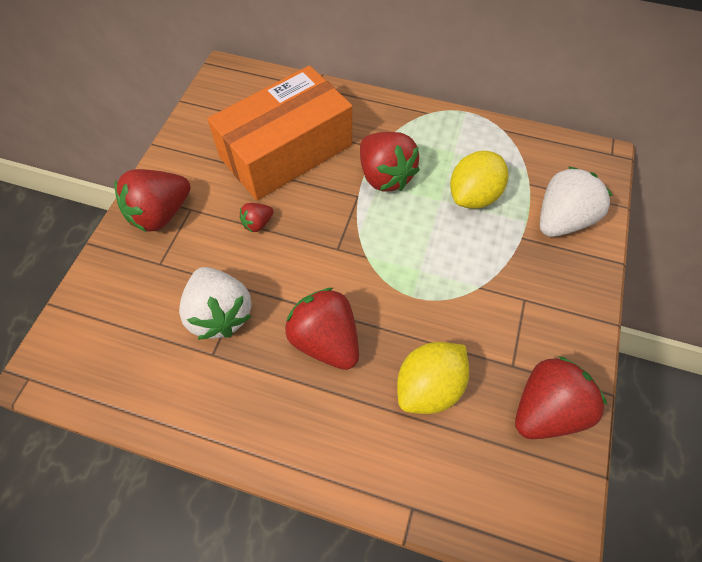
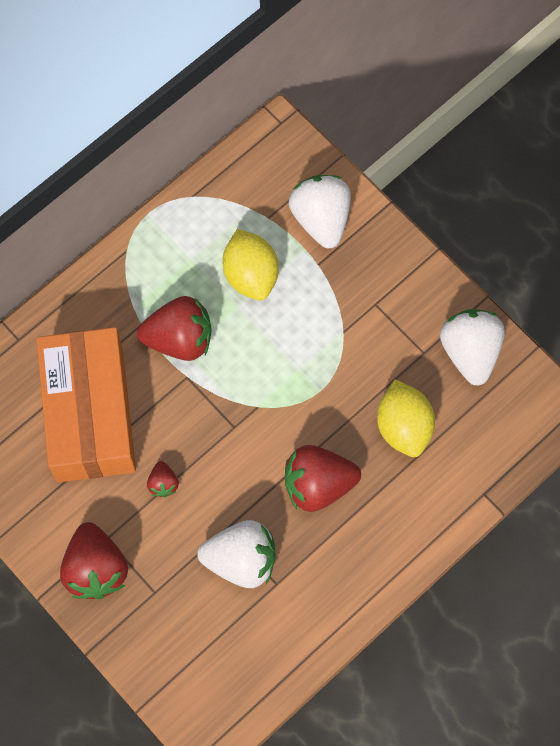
camera: 60 degrees left, 10 degrees up
red strawberry [515,356,607,439] -> white strawberry [440,309,505,386]

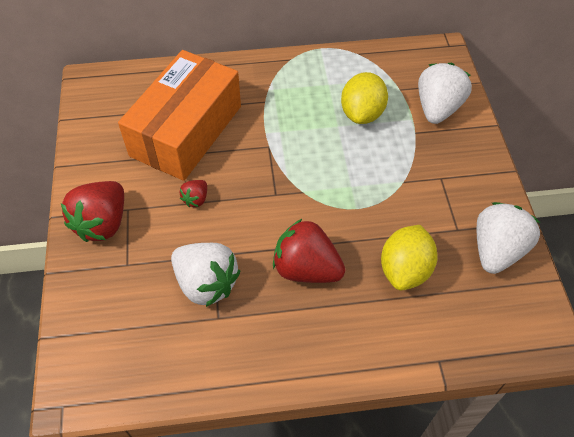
camera: 35 degrees right, 15 degrees down
red strawberry [137,296,212,361] -> none

